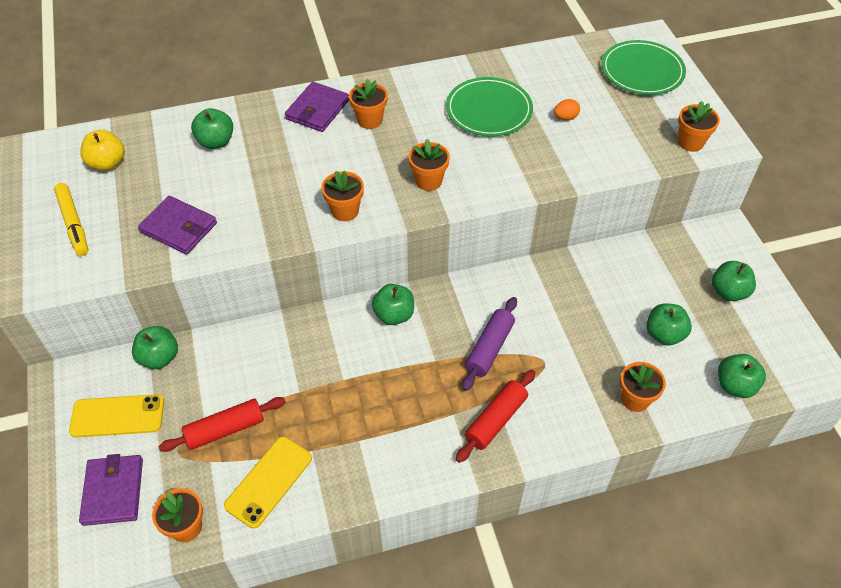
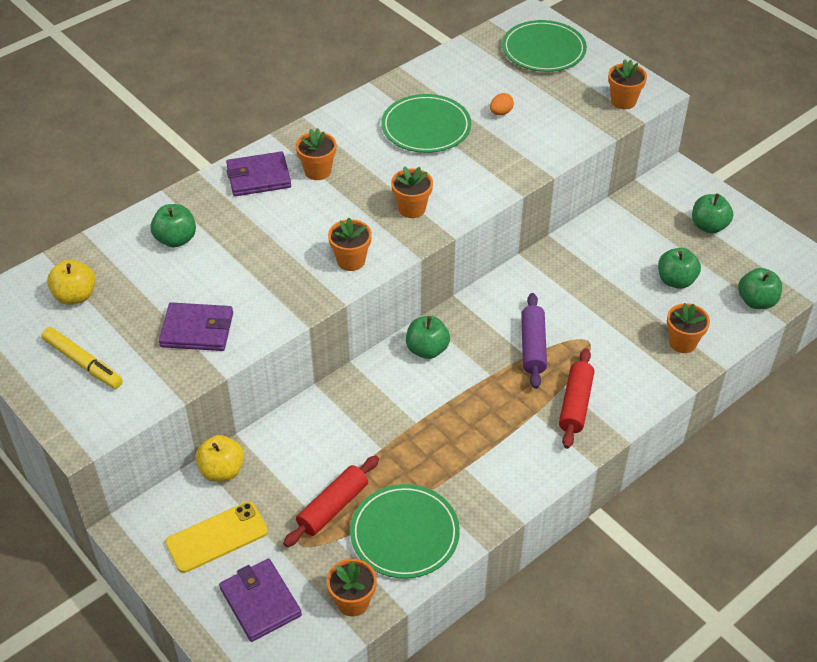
camera: 25 degrees left, 5 degrees down
green apple [132,326,178,369] -> yellow apple [195,435,244,482]
yellow phone [224,437,312,529] -> green plate [350,484,460,579]
purple wallet [285,82,349,132] -> purple wallet turned 75 degrees clockwise [226,151,291,196]

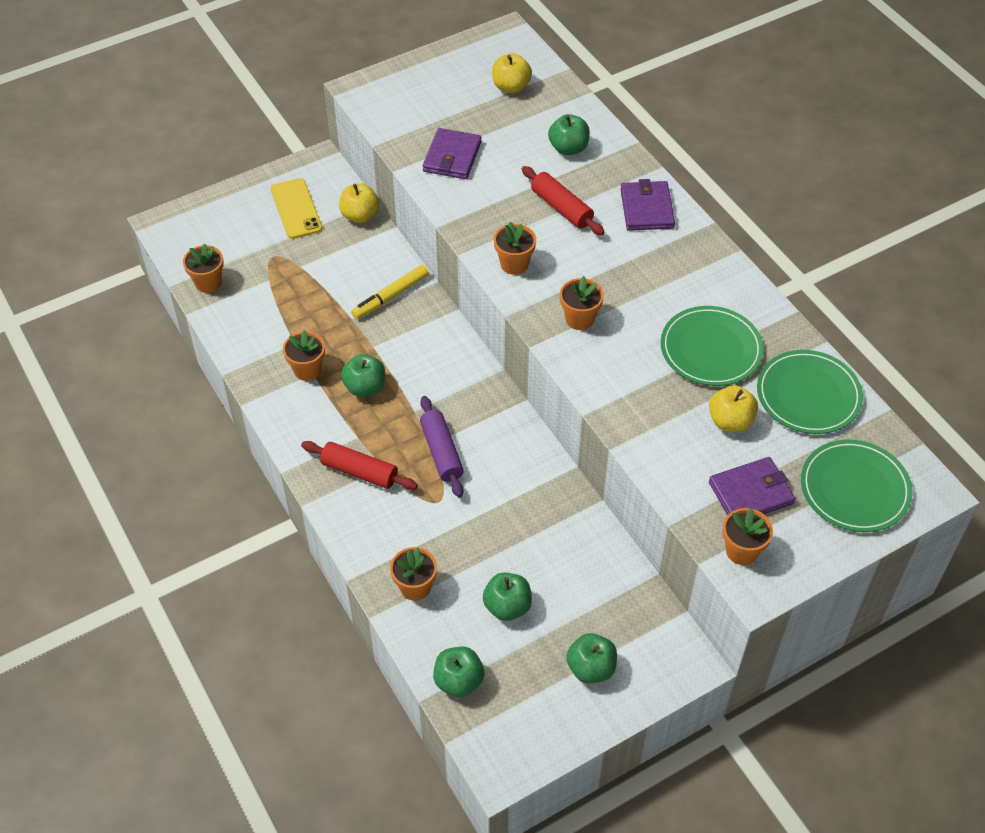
camera: 100 degrees right, 5 degrees up
yellow marker [42,327,123,389] -> yellow marker moved to [351,265,429,319]
purple wallet [219,559,302,642] -> purple wallet moved to [709,457,795,515]
red rolling pin [283,455,379,547] -> red rolling pin moved to [522,166,605,235]
orange flower pot [296,128,336,180] -> orange flower pot moved to [283,330,325,381]
green plate [350,484,460,579] -> green plate moved to [757,350,863,434]
green apple [406,316,450,359] -> green apple moved to [341,354,385,397]
orange egg [490,93,514,115] -> yellow apple [709,385,758,432]
purple rolling pin [521,293,547,389] -> purple rolling pin turned 60 degrees clockwise [420,396,464,498]

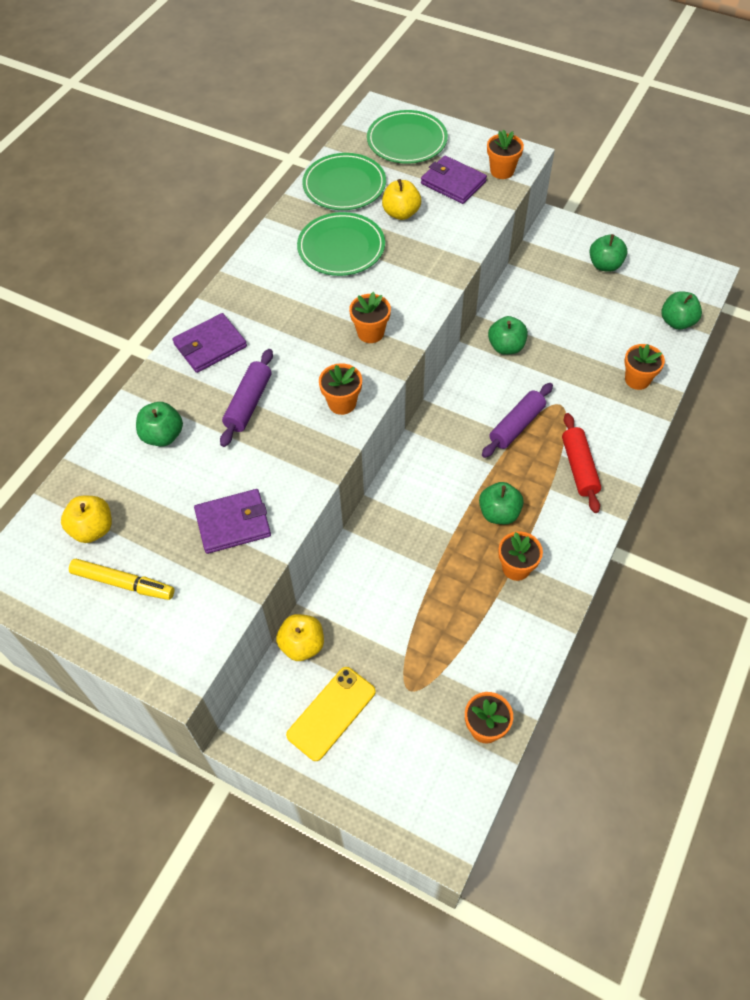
camera: 120 degrees left, 5 degrees up
yellow marker [351,265,429,319] -> yellow marker moved to [69,559,174,600]
green apple [483,573,532,621] -> green apple moved to [488,316,528,355]
red rolling pin [522,166,605,235] -> purple rolling pin [220,349,273,447]

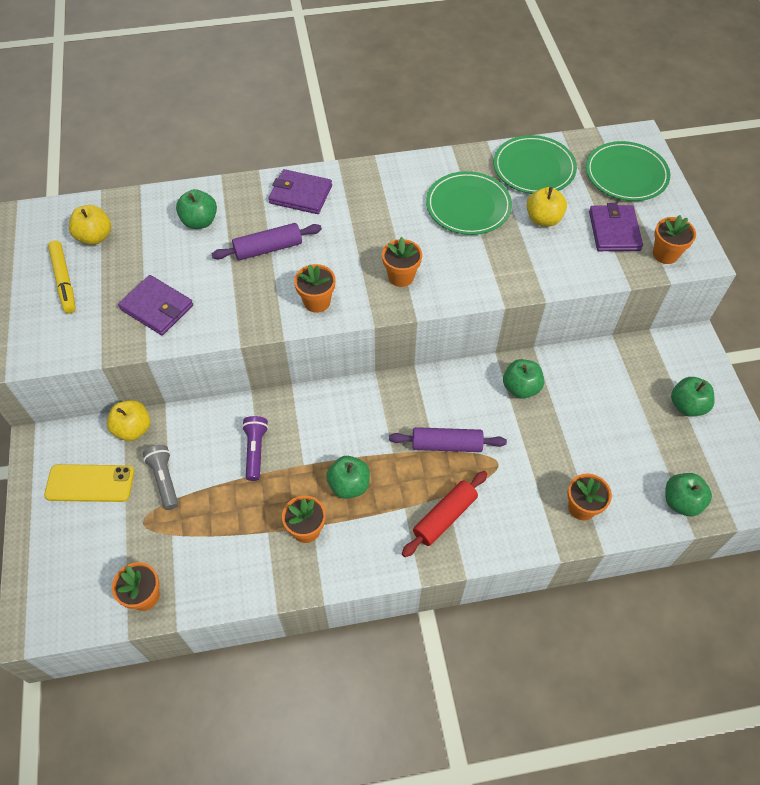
camera: 50 degrees right, 0 degrees up
none -> grey flashlight [143,445,178,510]
none -> purple flashlight [242,416,269,481]

